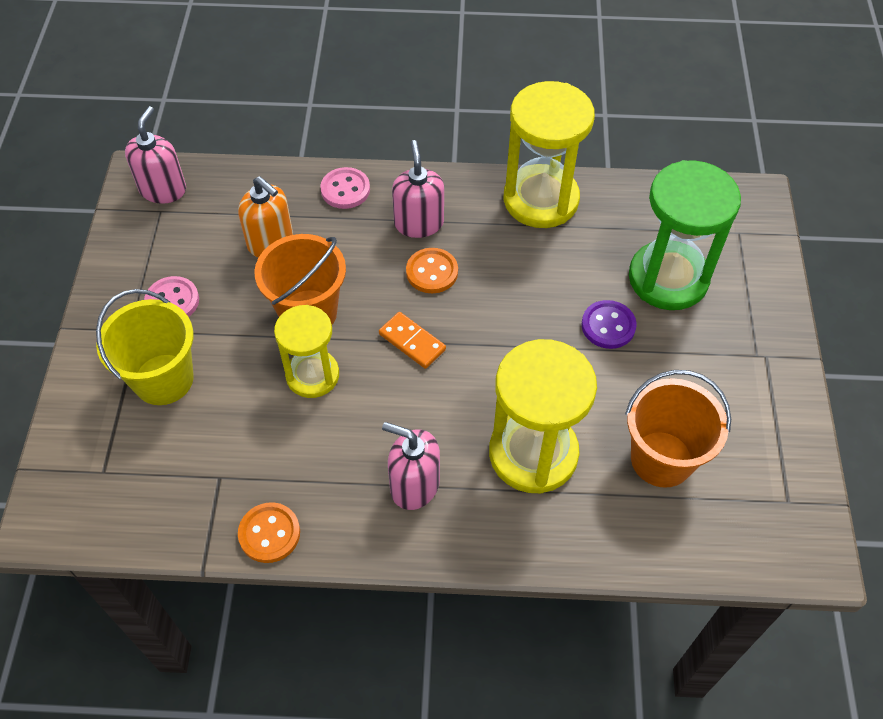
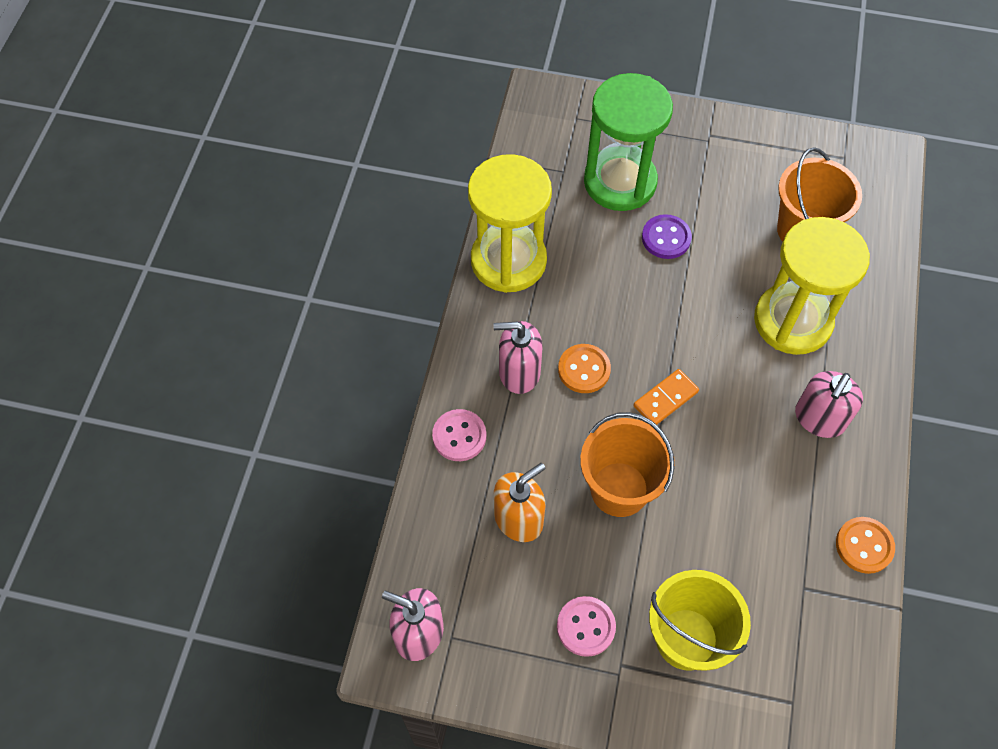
camera: 80 degrees left, 5 degrees up
yellow hourglass [274,305,339,398] -> none

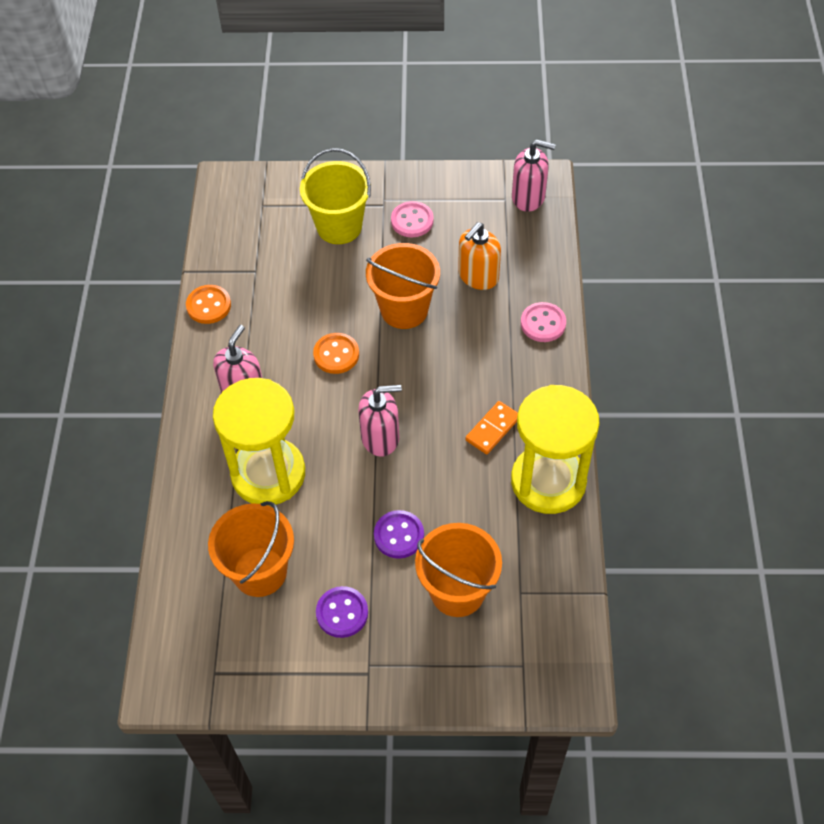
camera: 170 degrees right, 5 degrees down
pink soap dispenser [493,321,543,394] -> pink soap dispenser moved to [358,385,402,457]
orange button [558,344,611,393] -> orange button moved to [313,333,359,374]
green hourglass [584,73,673,211] -> orange bucket [415,523,502,617]
orange domino [633,369,699,425] -> orange domino moved to [465,401,518,454]
none -> purple button [316,586,368,638]

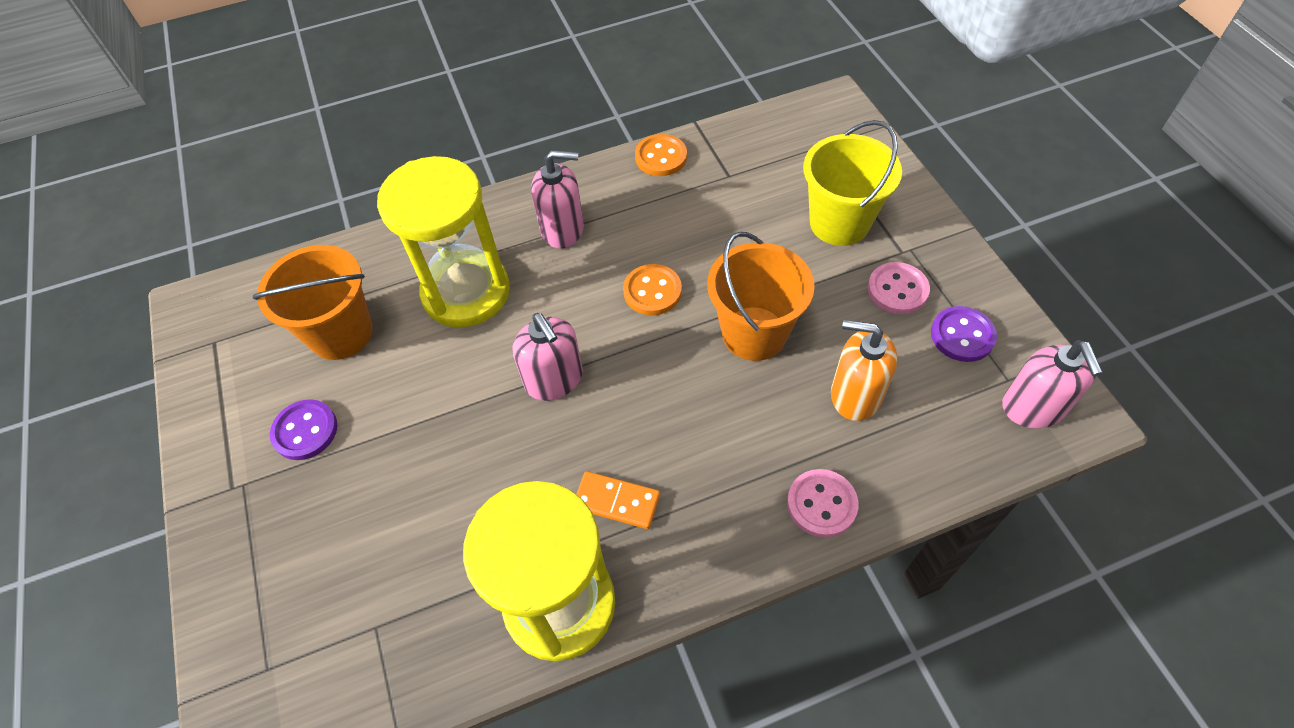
camera: 70 degrees right, 0 degrees up
purple button [374,510,424,559] -> purple button moved to [931,306,997,362]
orange bucket [415,523,502,617] -> none

